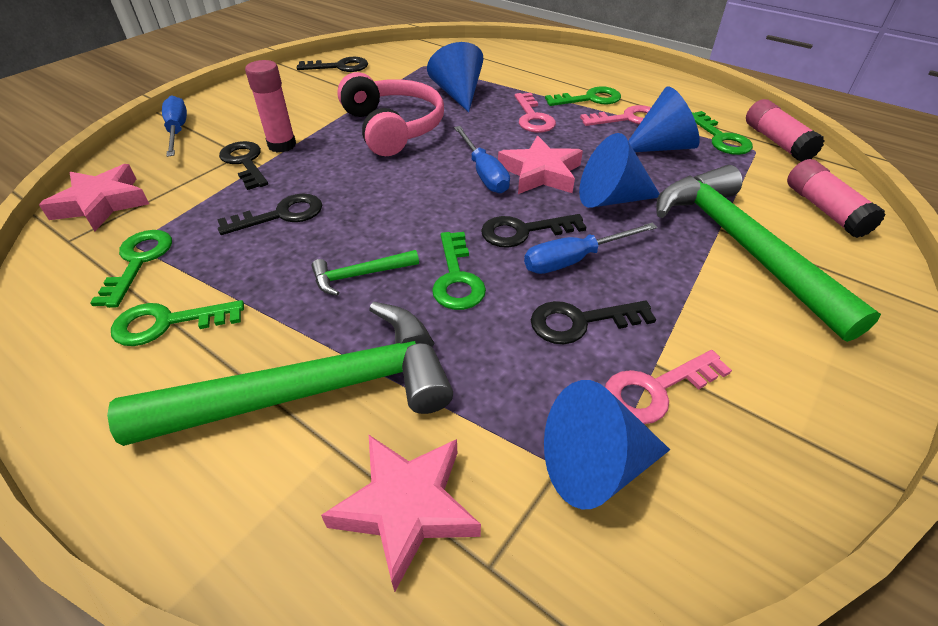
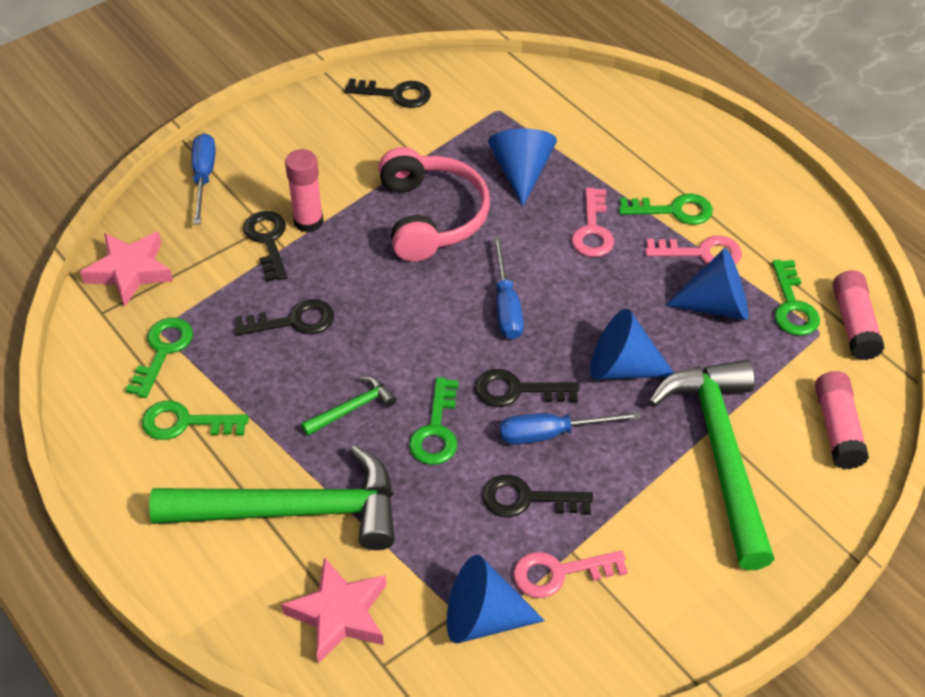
camera: 15 degrees right, 5 degrees up
green hammer [312,250,419,296] -> green hammer turned 150 degrees clockwise [301,376,396,436]
pink star [498,136,583,194] -> none

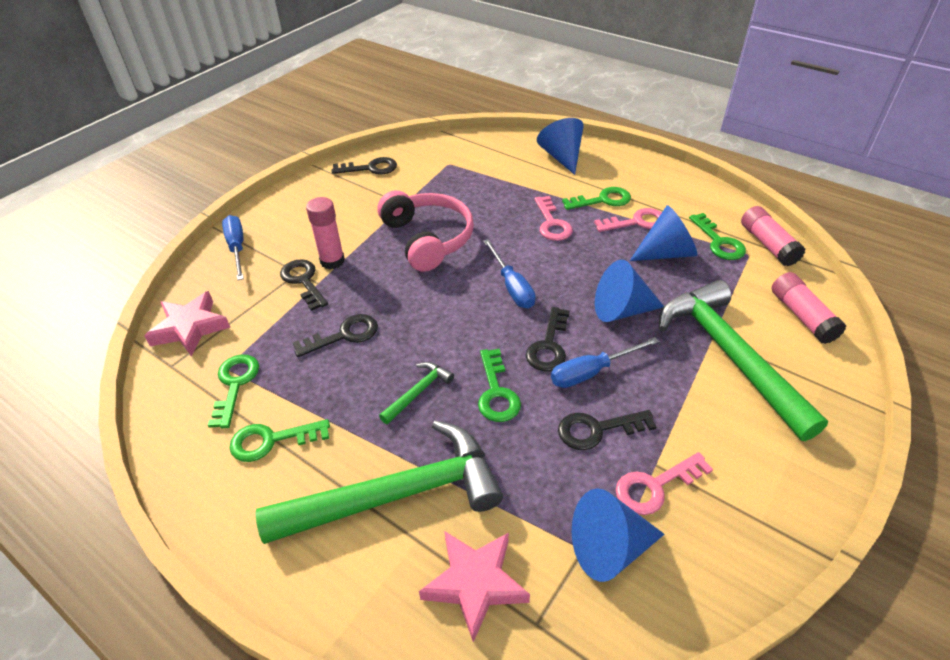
camera: 15 degrees left, 5 degrees down
black key [475,369,579,407] -> black key turned 60 degrees counterclockwise [526,307,570,371]
blue cone [488,129,557,207] -> blue cone moved to [537,118,584,175]

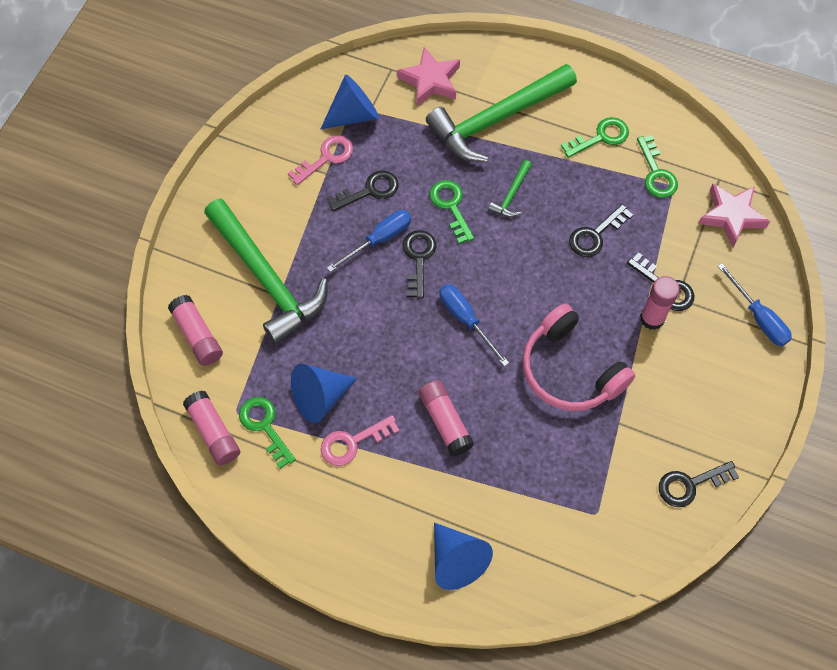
camera: 165 degrees right, 20 degrees up
pink key [534,196,573,241] -> pink glue stick [418,380,474,457]
green key [562,187,631,210] -> none
blue cone [595,260,664,322] -> none

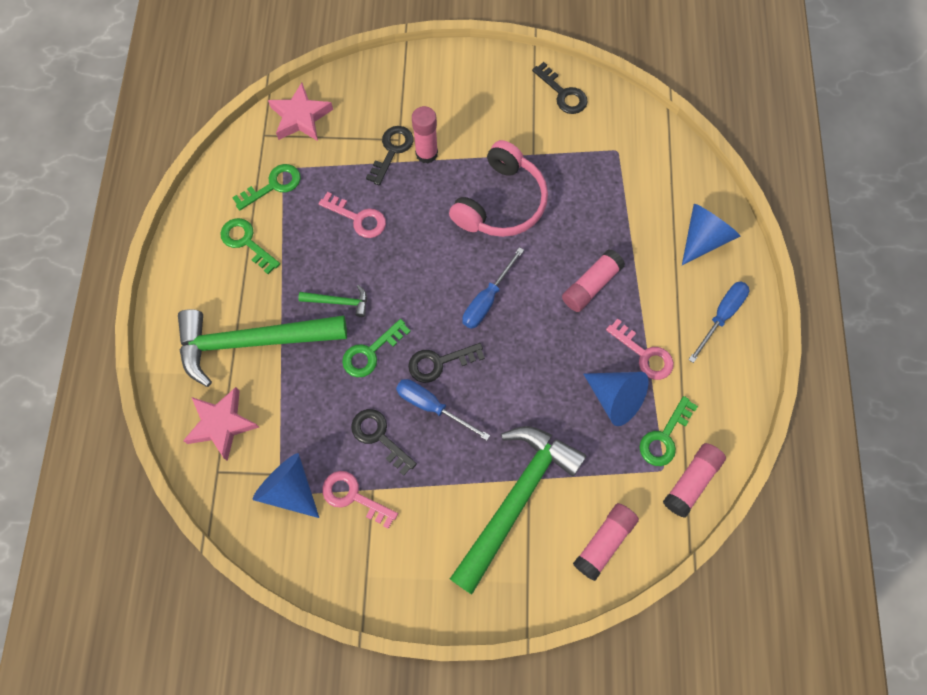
camera: 110 degrees left, 5 degrees up
green hammer [426,64,577,162] -> green hammer turned 135 degrees clockwise [178,309,347,387]
black key [569,204,633,257] -> pink key [319,192,386,238]
blue screwdriver [718,263,792,346] -> blue screwdriver moved to [688,281,749,363]

